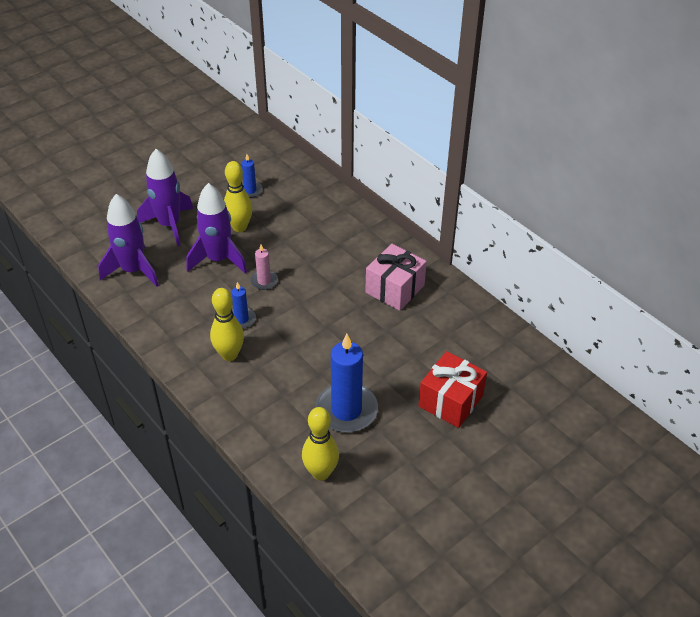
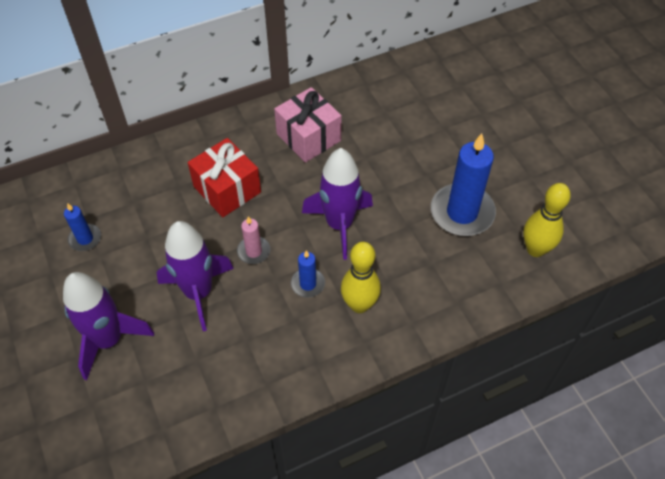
camera: 75 degrees left, 10 degrees up
purple rocket [98,194,159,287] -> purple rocket moved to [302,148,373,260]
yellow bowling pin [224,161,253,232] -> none
red gift [418,351,487,428] -> red gift moved to [188,138,261,217]

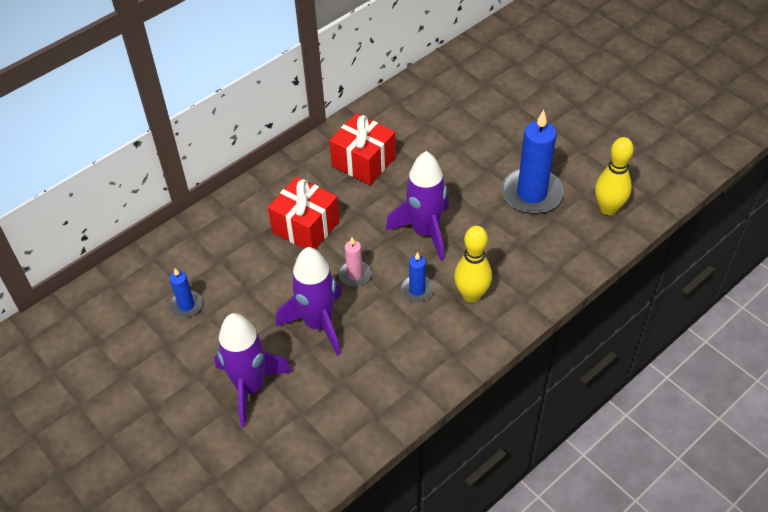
camera: 15 degrees left, 5 degrees down
pink gift [274,87,342,163] -> red gift [329,113,396,185]

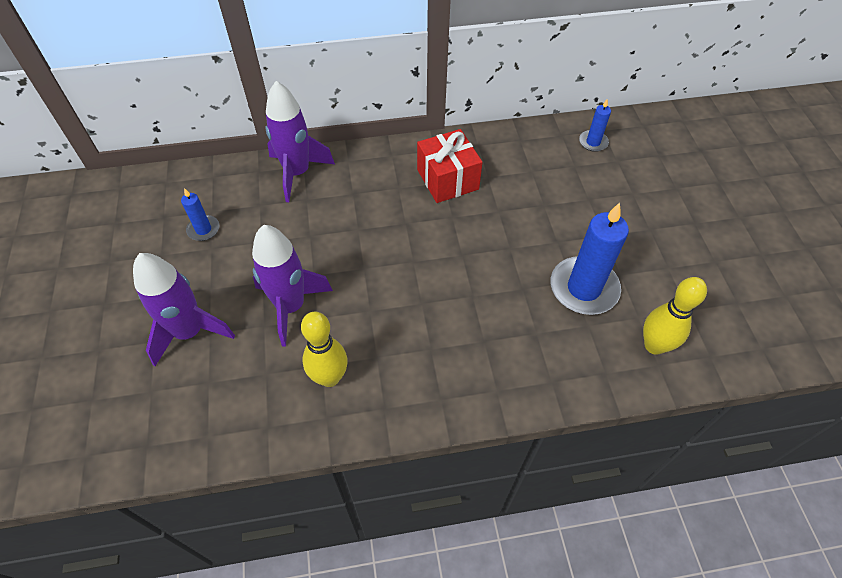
camera: 30 degrees right, 5 degrees up
red gift [268,177,339,249] -> none
pink candle [339,237,371,287] -> none
purple rocket [385,151,449,261] -> purple rocket moved to [265,81,335,202]
blue candle [401,252,434,302] -> blue candle moved to [579,99,611,152]
yellow bowling pin [454,226,492,303] -> yellow bowling pin moved to [301,312,347,387]

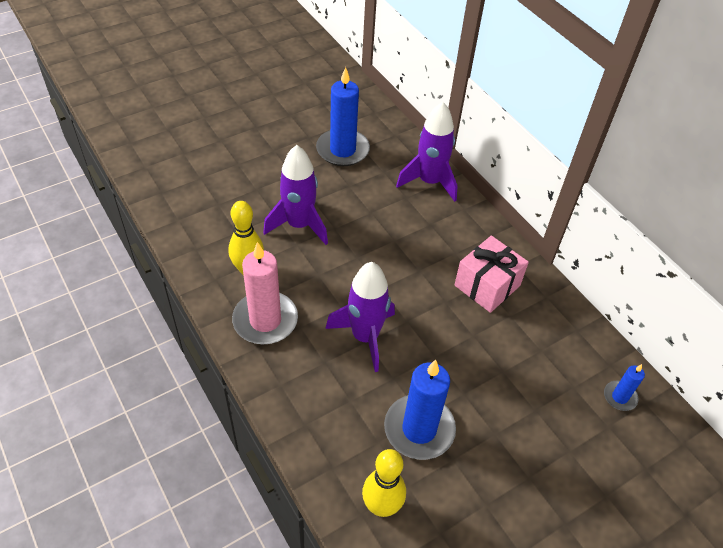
camera: 65 degrees right, 5 degrees down
purple rocket [133,253,235,366] -> purple rocket moved to [325,262,395,372]
blue candle [181,188,219,241] -> blue candle [316,67,370,166], size x2.00
red gift [417,129,483,203] -> pink gift [454,236,529,313]
none -> pink candle [232,242,298,344]

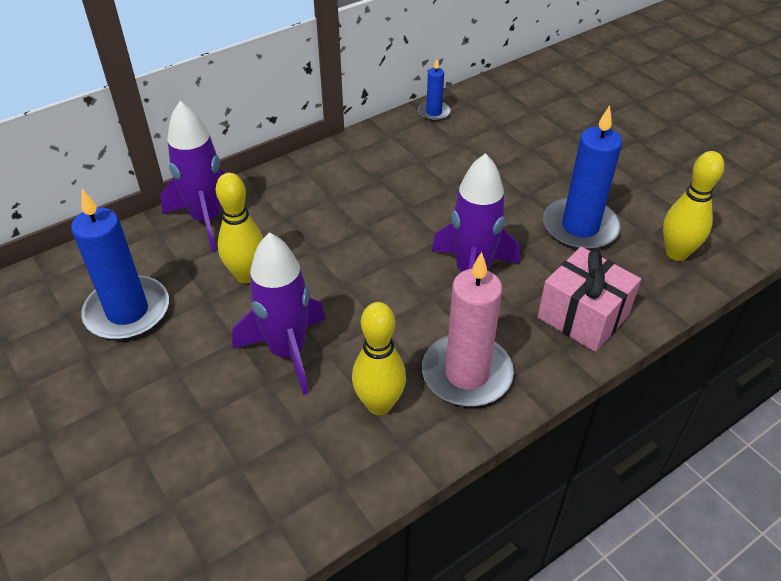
camera: 90 degrees left, 5 degrees down
pink gift [454,236,529,313] -> pink gift moved to [538,247,641,352]
blue candle [604,364,645,411] -> blue candle moved to [418,59,451,121]
none -> yellow bowling pin [216,173,263,283]

